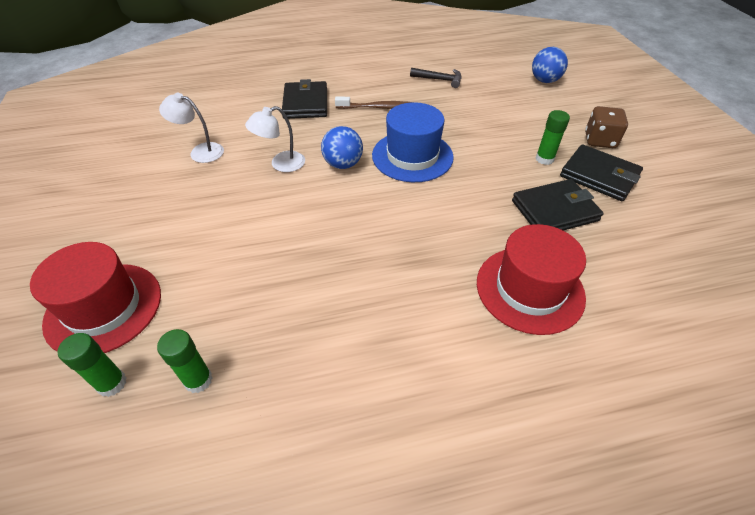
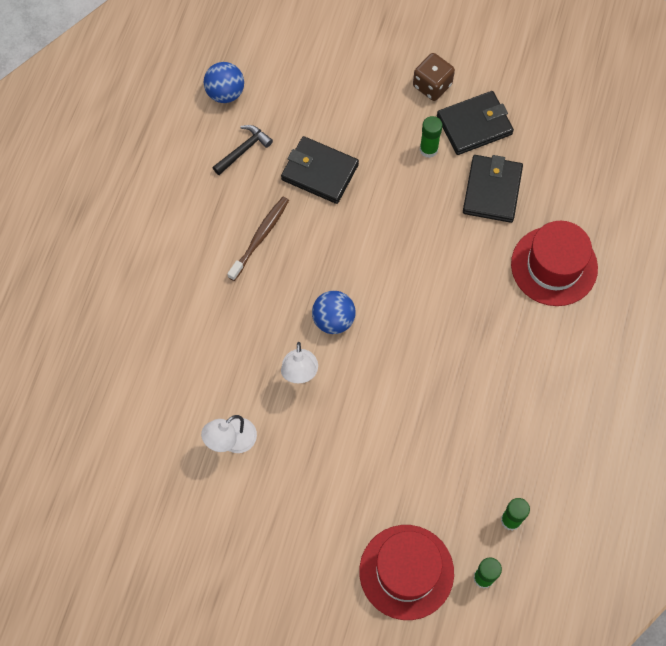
camera: 60 degrees left, 20 degrees up
black wallet [282,79,327,119] -> black wallet moved to [281,136,359,204]
blue hat [372,102,454,182] -> none
blue ball [532,47,568,83] -> blue ball moved to [204,62,244,103]

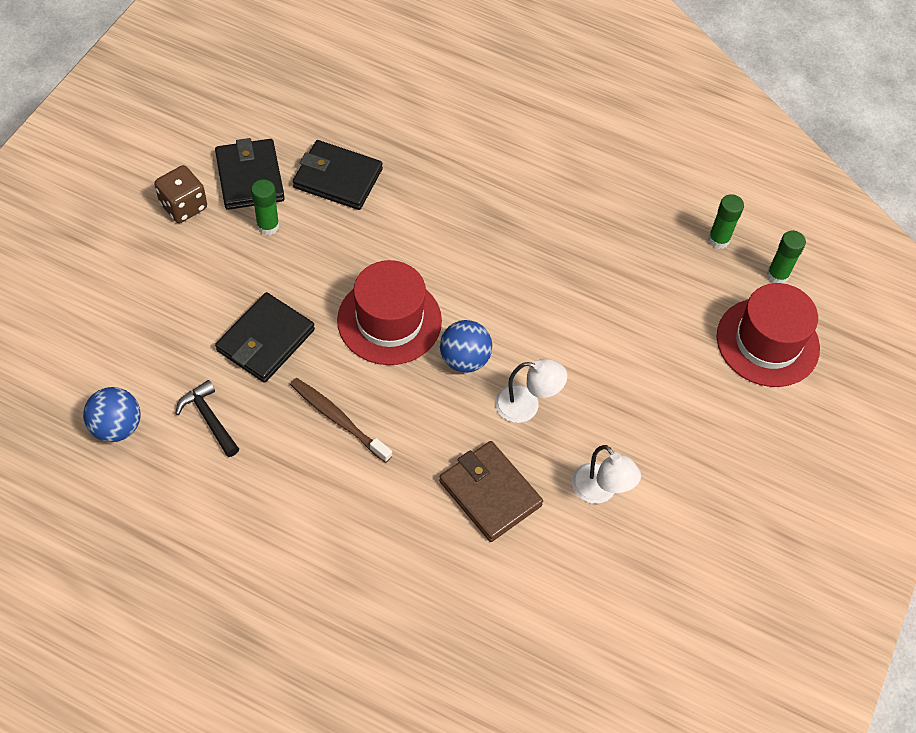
camera: 85 degrees left, 10 degrees down
red hat [511,221,598,306] -> red hat moved to [337,260,442,365]
none -> brown wallet [439,441,543,542]

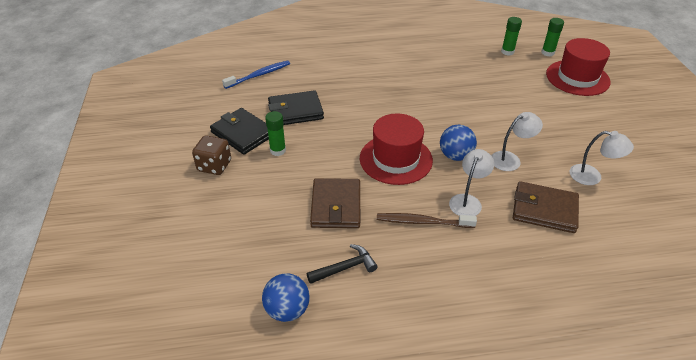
camera: 30 degrees left, 15 degrees down
black hammer [175,380,239,457] -> black hammer turned 135 degrees clockwise [307,244,378,284]
black wallet [215,292,315,383] -> brown wallet [310,178,360,228]
none -> blue toothbrush [222,60,290,89]
none -> white lamp [449,149,494,216]

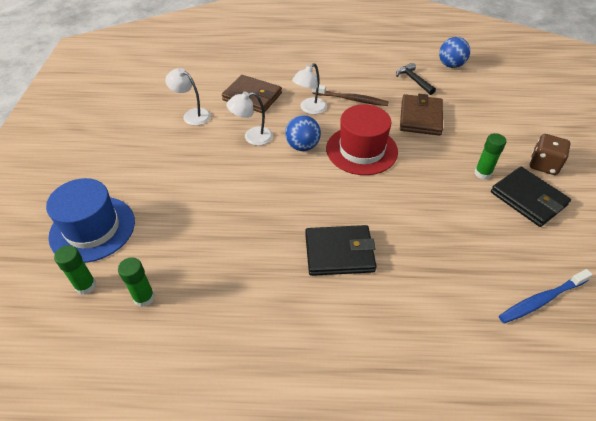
camera: 170 degrees left, 5 degrees up
black wallet [268,90,324,125] -> black wallet moved to [305,225,377,276]
black hammer [307,244,378,284] -> black hammer turned 75 degrees clockwise [396,63,436,95]
red hat [546,38,611,96] -> blue hat [46,178,135,263]

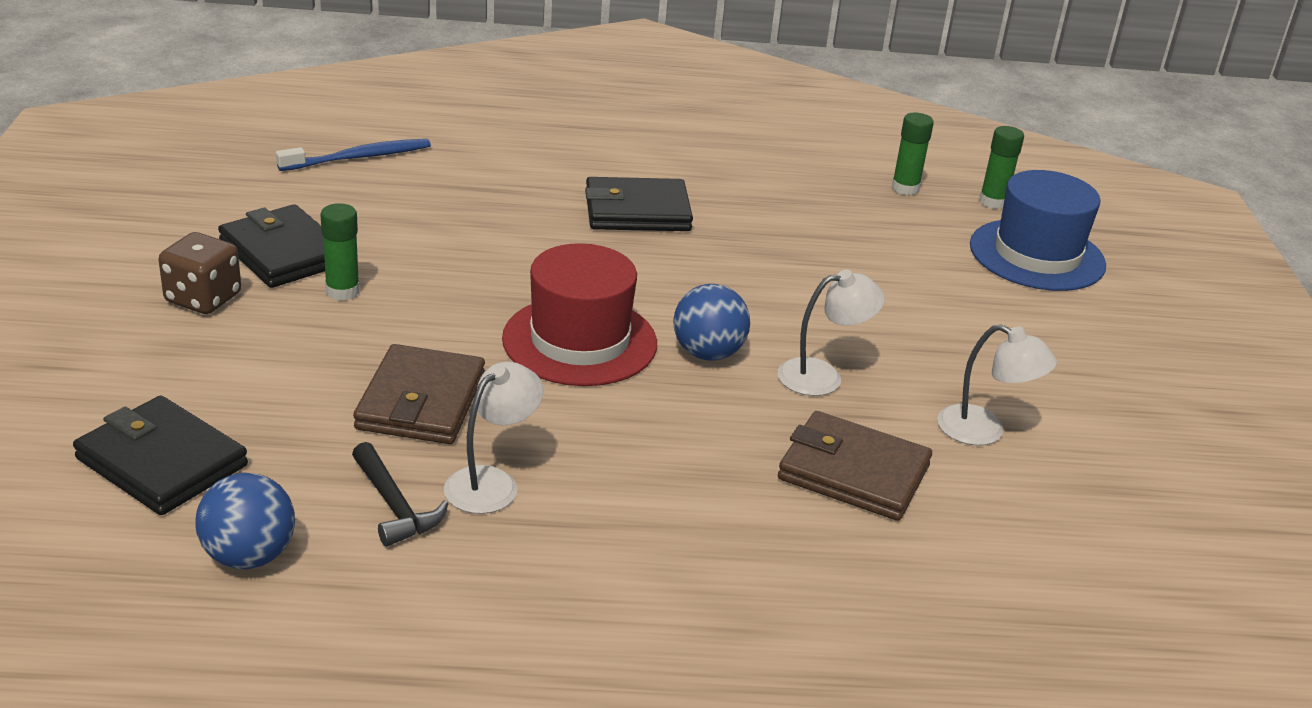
camera: 175 degrees right, 15 degrees down
white lamp [292,63,327,114] -> white lamp moved to [444,361,543,514]
brown toothbrush [312,85,389,106] -> none
none -> black wallet [73,395,248,515]

